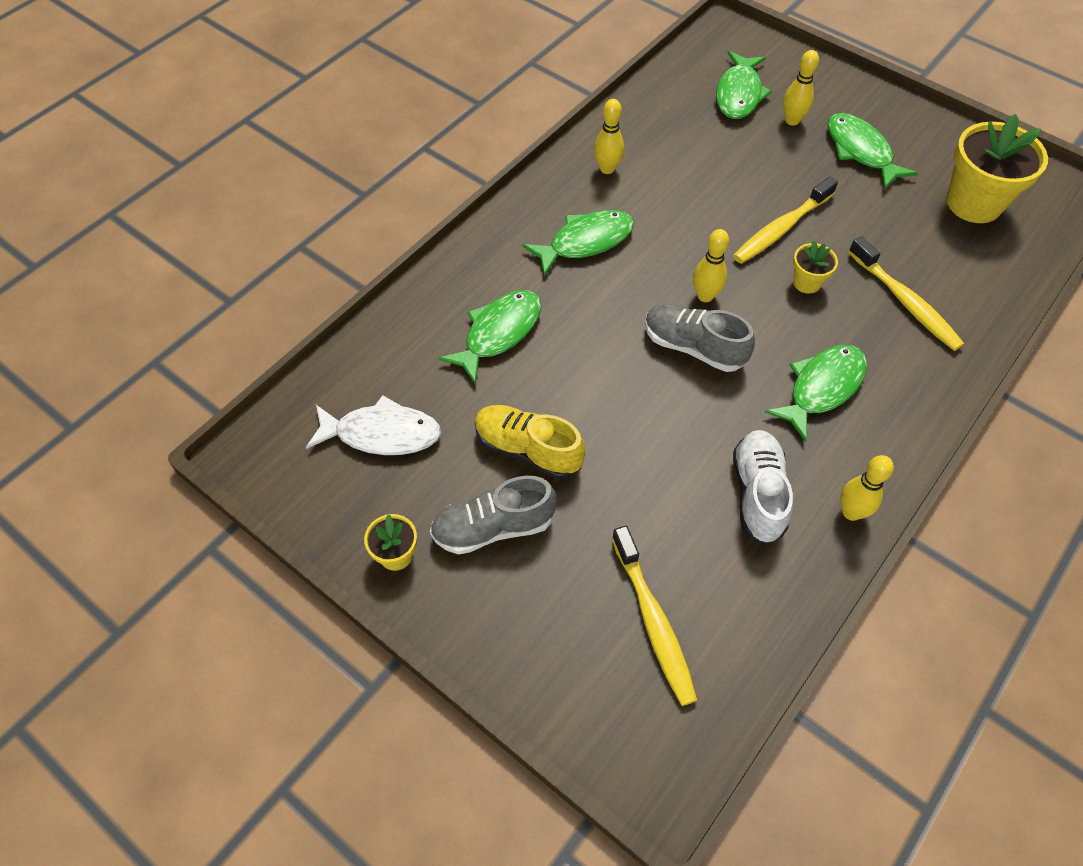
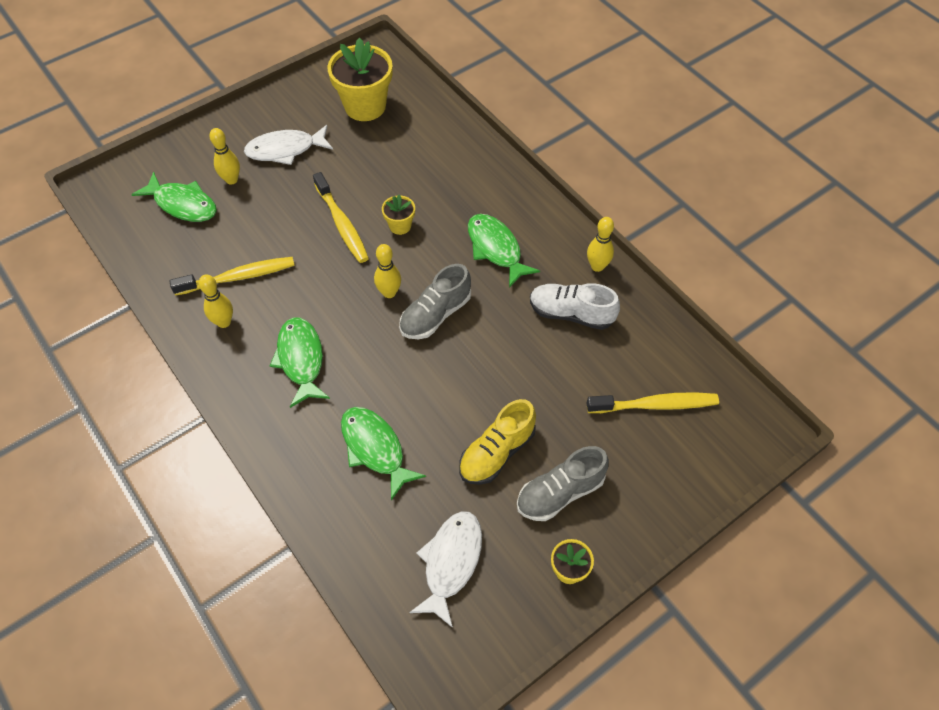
camera: 75 degrees left, 0 degrees up
grey shoe [430,476,556,555] -> grey shoe turned 60 degrees clockwise [517,446,609,521]
green fish [828,113,918,189] -> white fish [244,125,333,165]
yellow toothbrush [849,236,964,351] -> yellow toothbrush moved to [169,257,295,296]

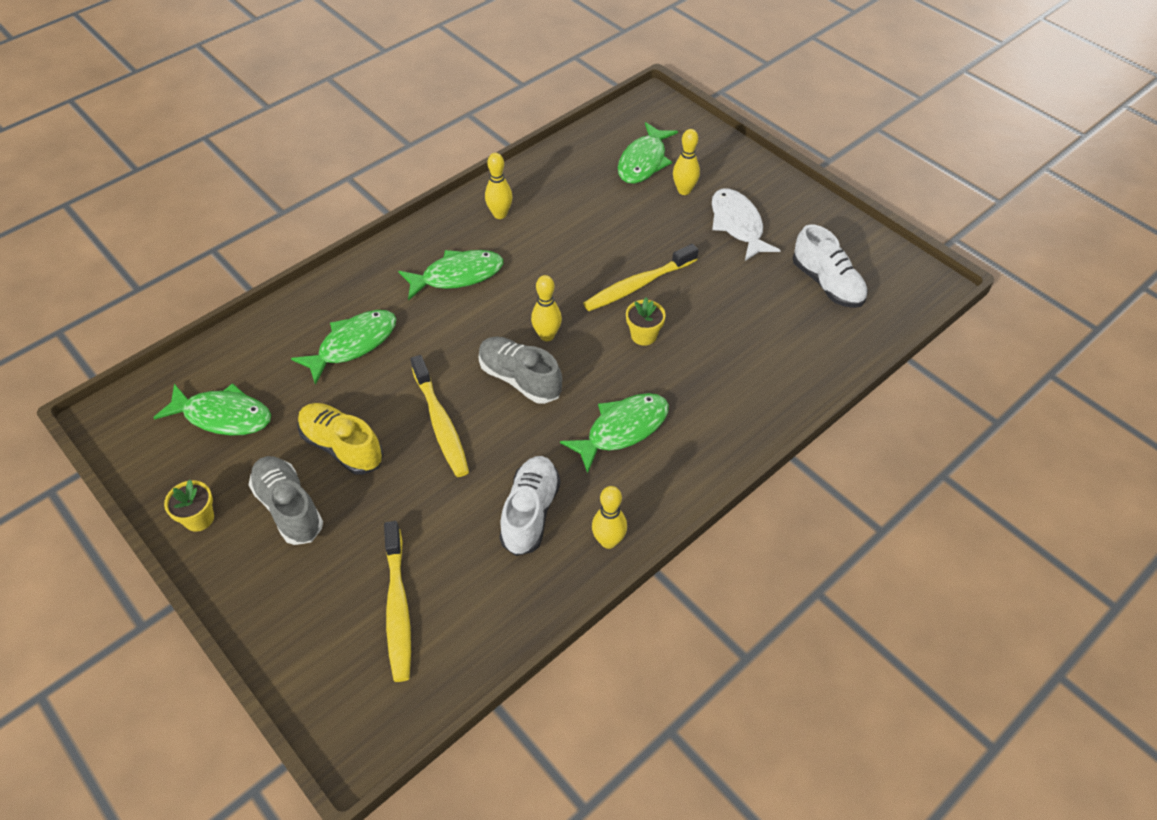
camera: 85 degrees right, 5 degrees down
yellow toothbrush [169,257,295,296] -> yellow toothbrush moved to [410,355,469,477]
yellow flower pot [327,37,392,121] -> white shoe [793,224,868,308]
white fish [409,511,482,628] -> green fish [153,383,271,435]

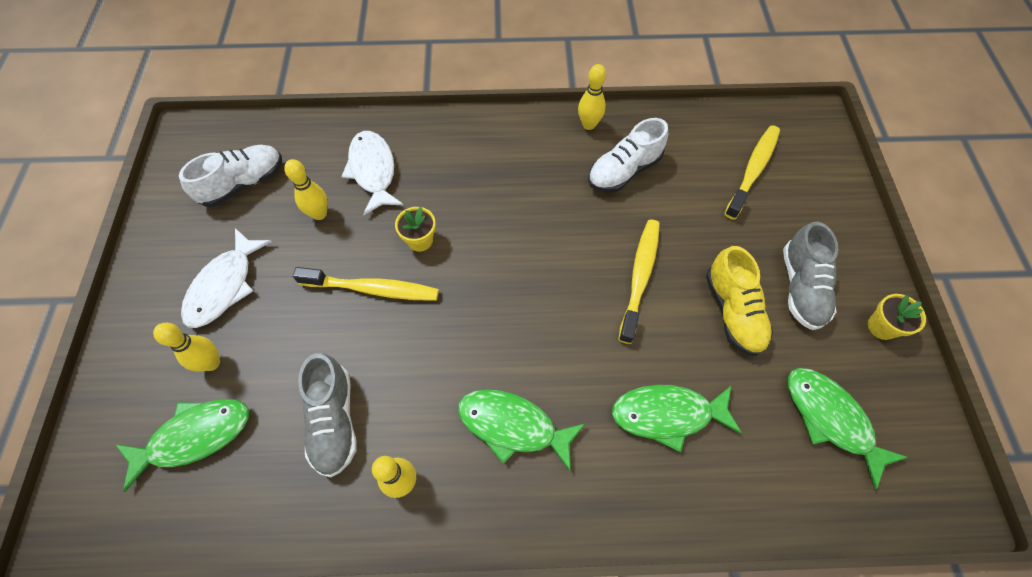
camera: 140 degrees left, 10 degrees up
grey shoe [479,337,562,404] -> grey shoe moved to [298,353,357,477]
yellow bowling pin [531,275,562,341] -> yellow bowling pin moved to [284,159,328,220]
green fish [560,393,669,474] -> none
white shoe [793,224,868,308] -> white shoe turned 45 degrees clockwise [179,145,282,207]
none -> white fish [341,131,403,215]

